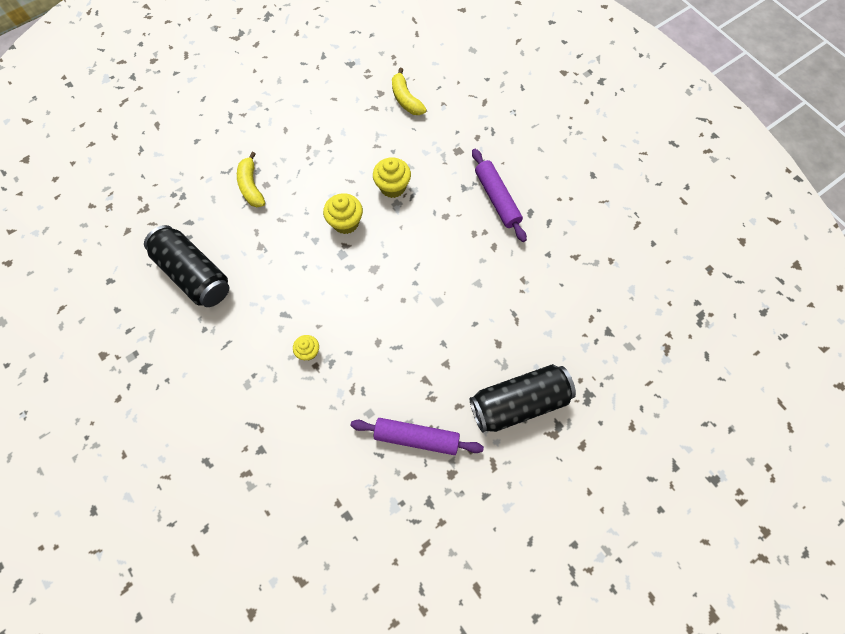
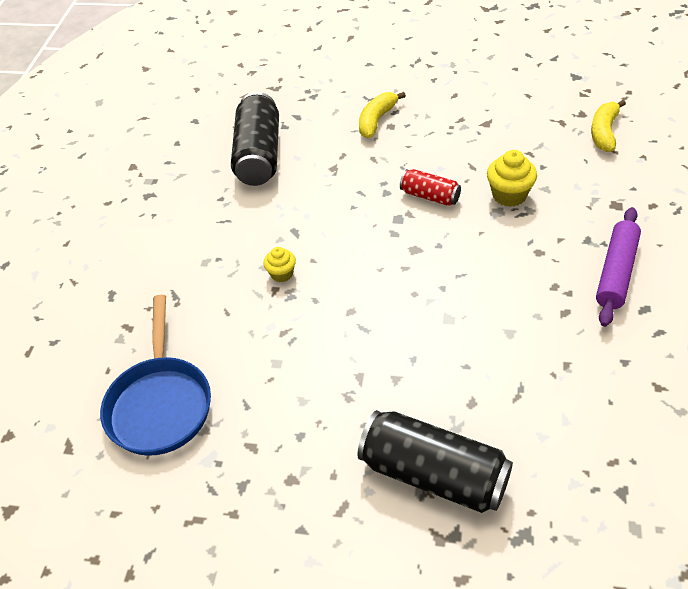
camera: 50 degrees right, 20 degrees down
yellow cupcake [323,193,363,234] -> red can [400,169,461,206]
purple rolling pin [351,418,484,455] -> none
none -> blue pan [100,295,211,456]

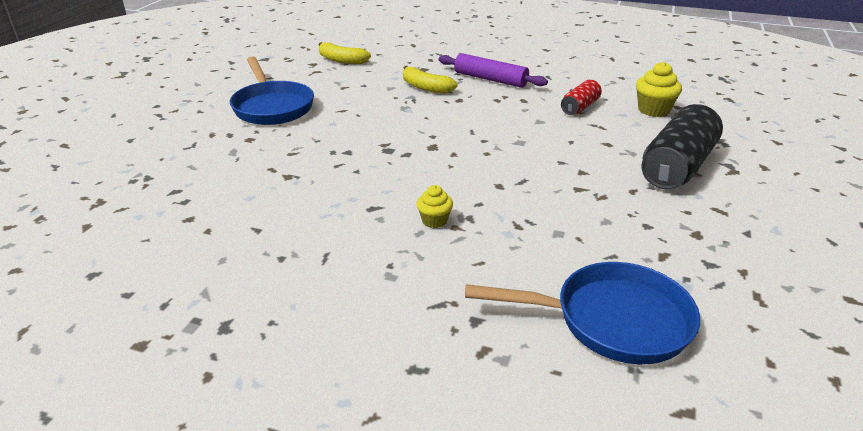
camera: 85 degrees left, 15 degrees down
black can [231,92,279,186] -> none
yellow banana [359,92,406,138] -> yellow banana moved to [403,66,458,94]
red can [400,169,461,206] -> red can moved to [561,79,602,115]
yellow cupcake [487,150,537,207] -> yellow cupcake moved to [636,62,682,117]
none -> blue pan [230,56,314,125]

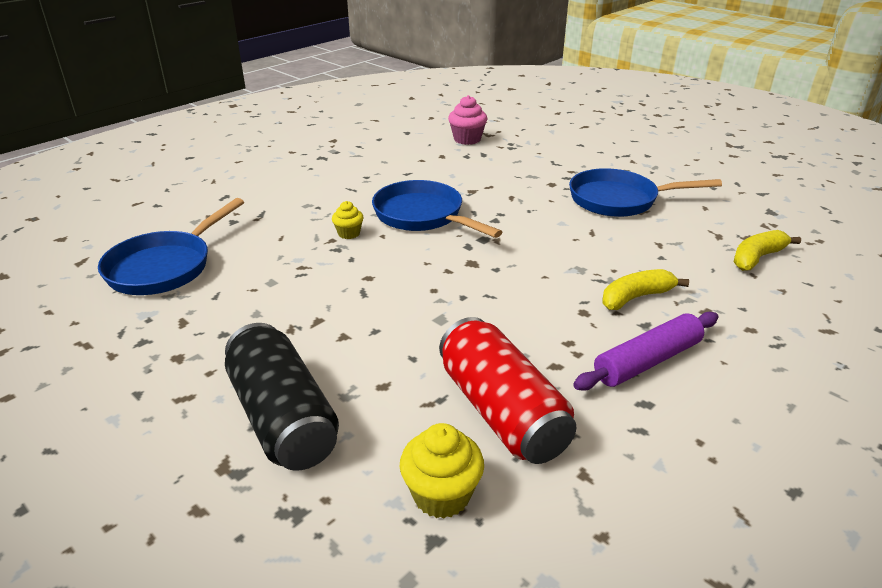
camera: 115 degrees right, 0 degrees up
red can [561,79,602,115] -> red can [439,317,577,464], size x1.88
none -> blue pan [372,180,502,238]
none -> pink cupcake [448,95,488,145]

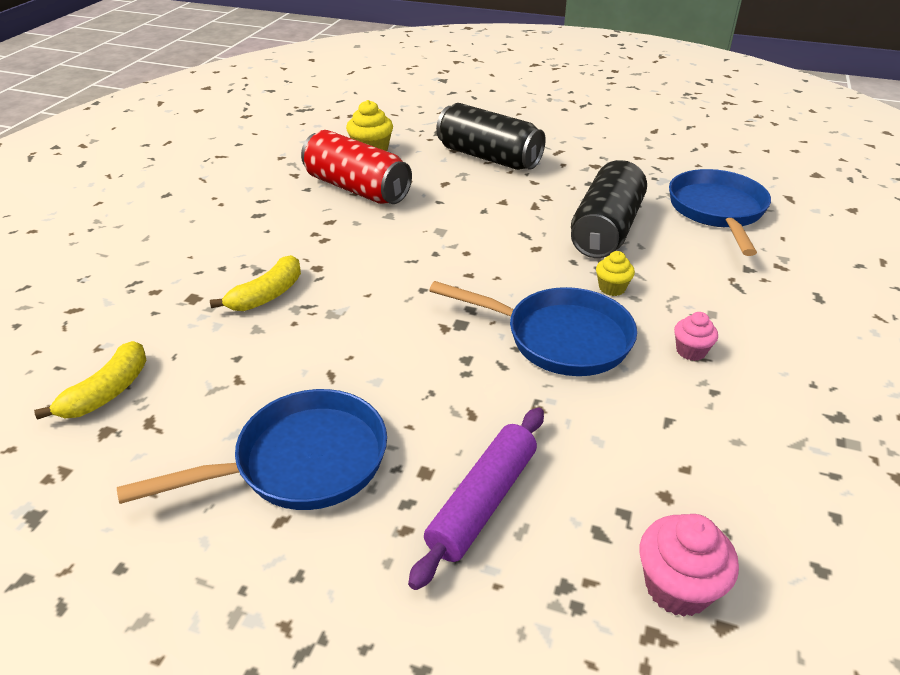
camera: 155 degrees right, 5 degrees up
purple rolling pin [573,312,718,390] -> purple rolling pin moved to [408,407,544,590]
none -> black can [571,160,647,258]
none -> pink cupcake [674,312,718,361]

